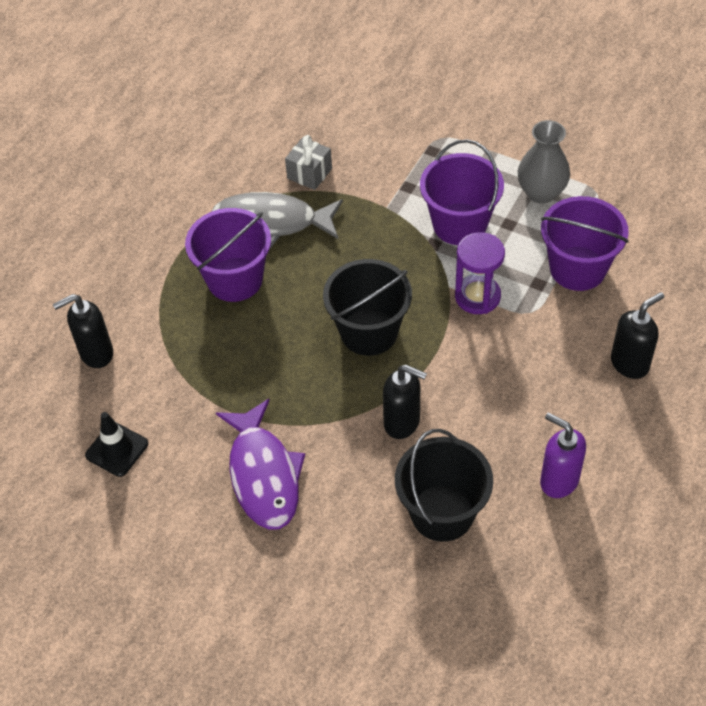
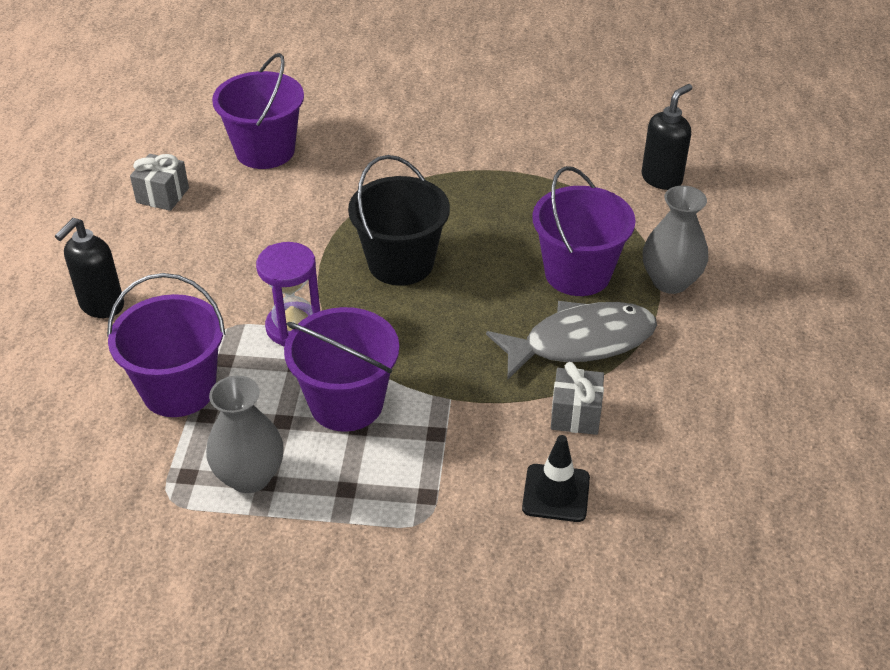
camera: 155 degrees right, 10 degrees down
black traffic cone [85,412,148,477] -> black traffic cone moved to [522,435,590,522]
purple fish [216,399,305,530] -> none
black soap dispenser [383,365,427,439] -> none
black bucket [395,429,493,542] -> purple bucket [212,53,304,169]
purple soap dispenser [540,412,586,498] -> grey gift [130,154,189,211]
none -> grey vase [643,186,708,294]

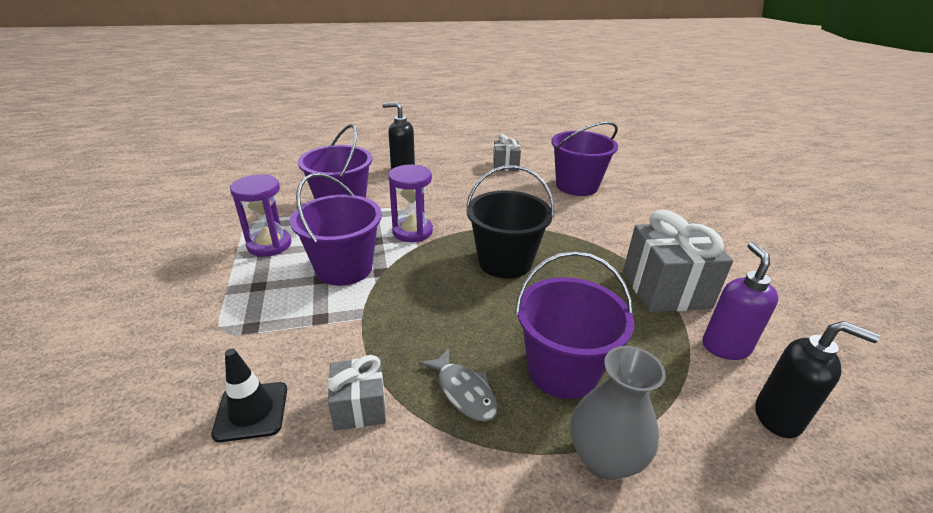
camera: 70 degrees right, 10 degrees down
grey vase [206,375,284,493] -> purple hourglass [230,174,292,257]
grey fish [486,301,657,379] -> grey fish [419,348,498,422], size x0.56
none -> grey gift [623,210,733,312]
none -> purple soap dispenser [703,242,779,360]

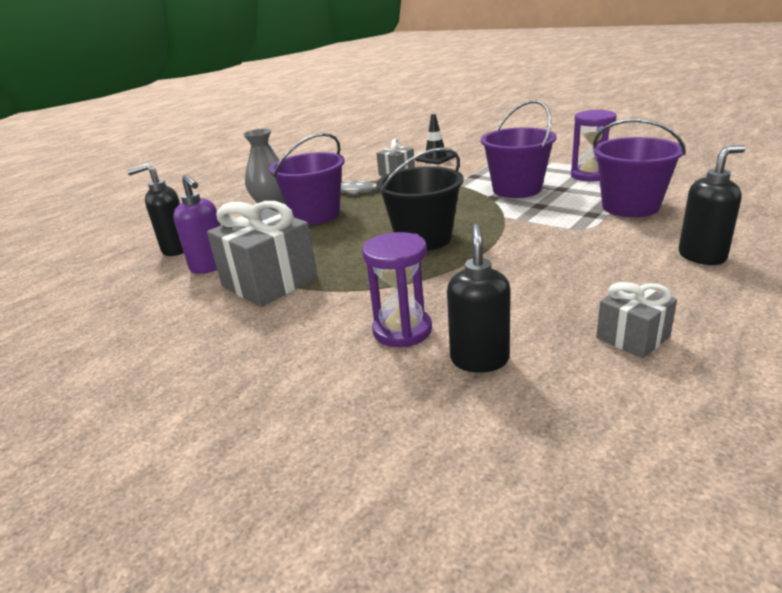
camera: 145 degrees right, 5 degrees down
purple hourglass [388,164,433,242] -> purple hourglass moved to [362,232,432,347]
purple bucket [551,122,618,196] -> black soap dispenser [447,224,511,373]

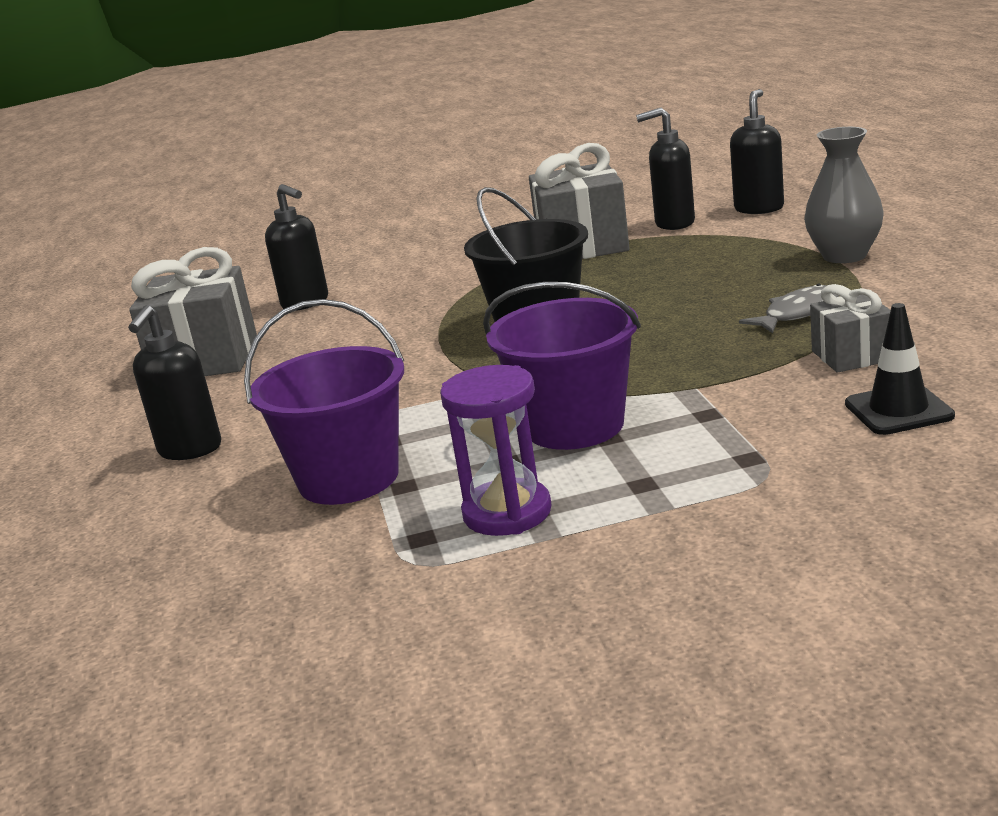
camera: 130 degrees right, 5 degrees down
purple soap dispenser [173,174,221,274] -> black soap dispenser [636,107,695,230]
purple bucket [269,133,345,225] -> none
purple hourglass [362,232,432,347] -> none
grey gift [596,282,677,358] -> grey gift [129,247,257,376], size x1.81

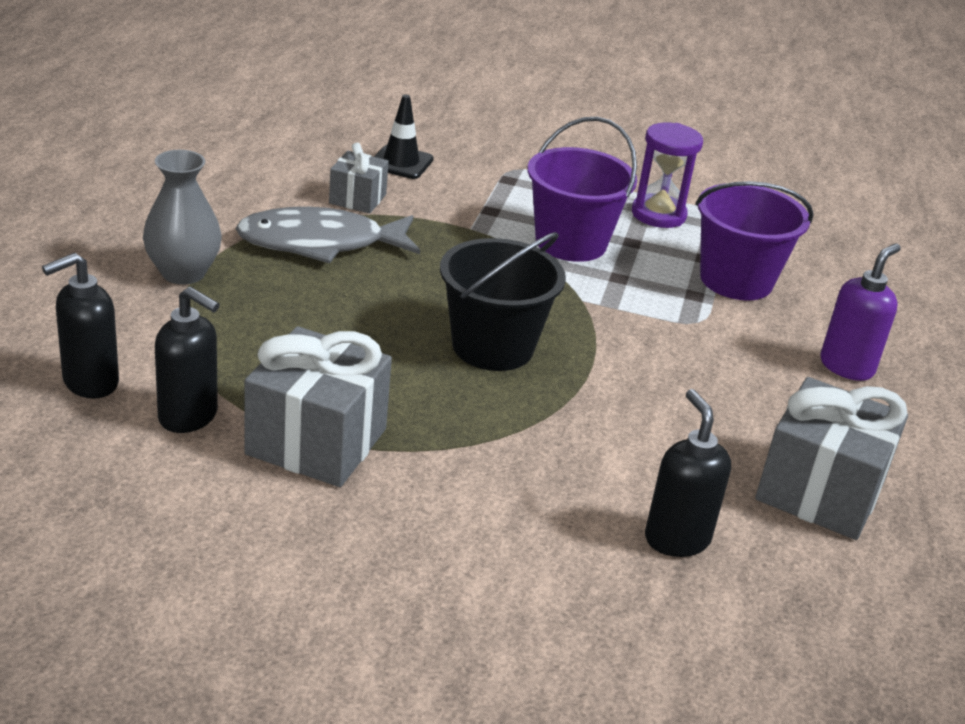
camera: 160 degrees left, 10 degrees up
black soap dispenser [128,305,221,460] -> purple soap dispenser [820,243,901,381]
grey fish [739,284,839,333] -> grey fish [235,207,420,264], size x1.80

